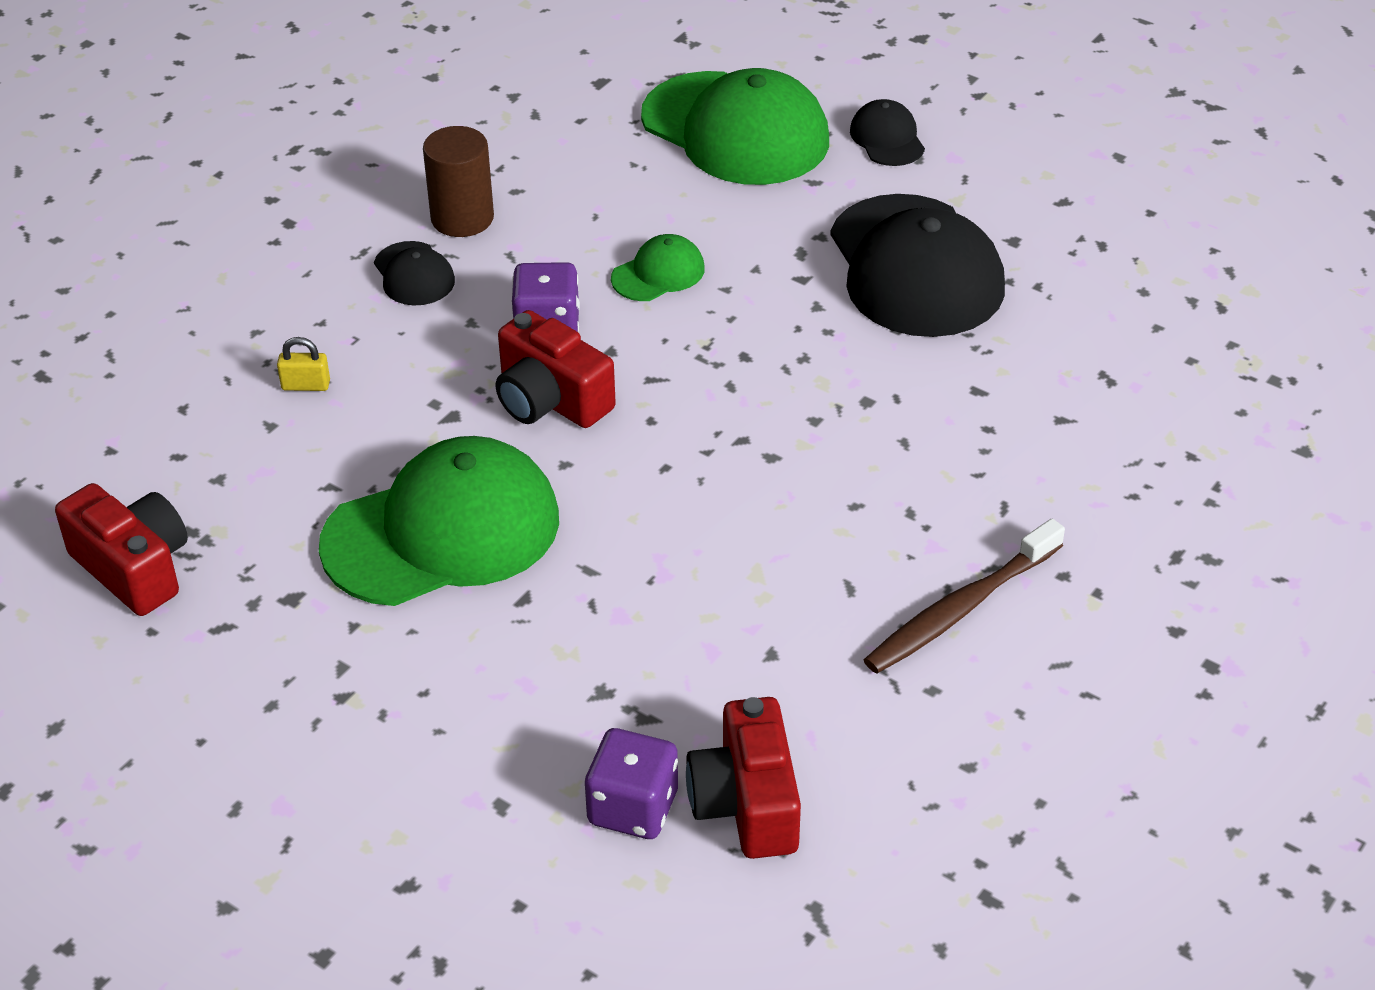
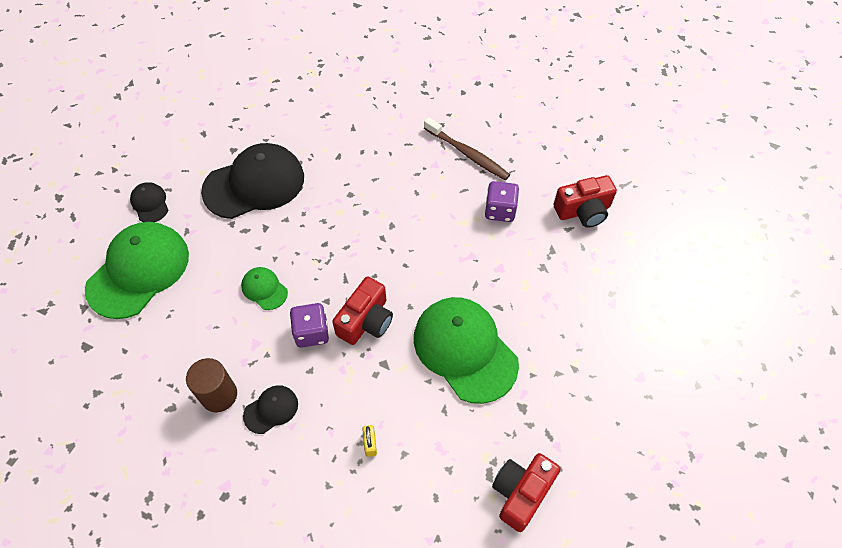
camera: 100 degrees left, 15 degrees up
purple dice [585,728,678,839] -> purple dice moved to [485,181,519,222]
black cap [850,99,925,166] -> black cap turned 90 degrees clockwise [130,182,168,222]

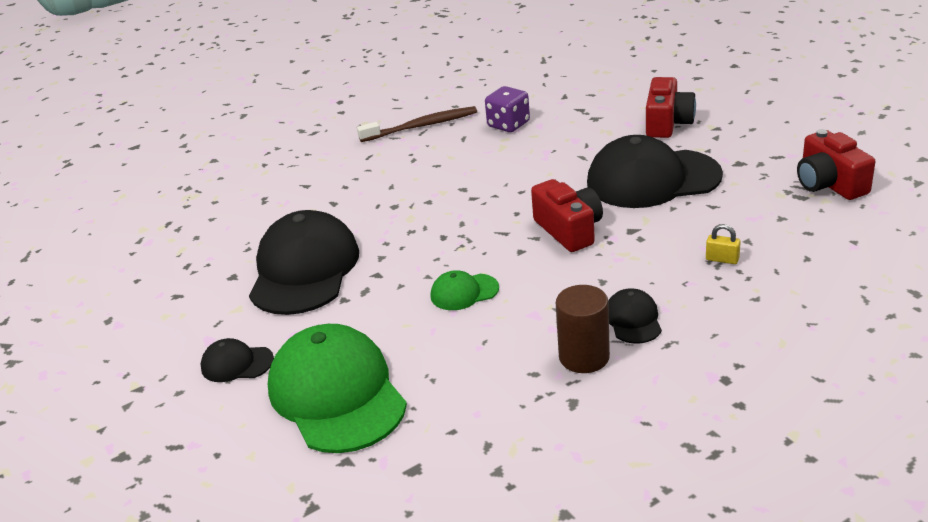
camera: 55 degrees left, 25 degrees down
purple dice [290,303,329,348] -> none
green cap [414,297,519,404] -> black cap [587,135,723,208]
red camera [553,175,617,228] -> red camera moved to [646,77,696,138]

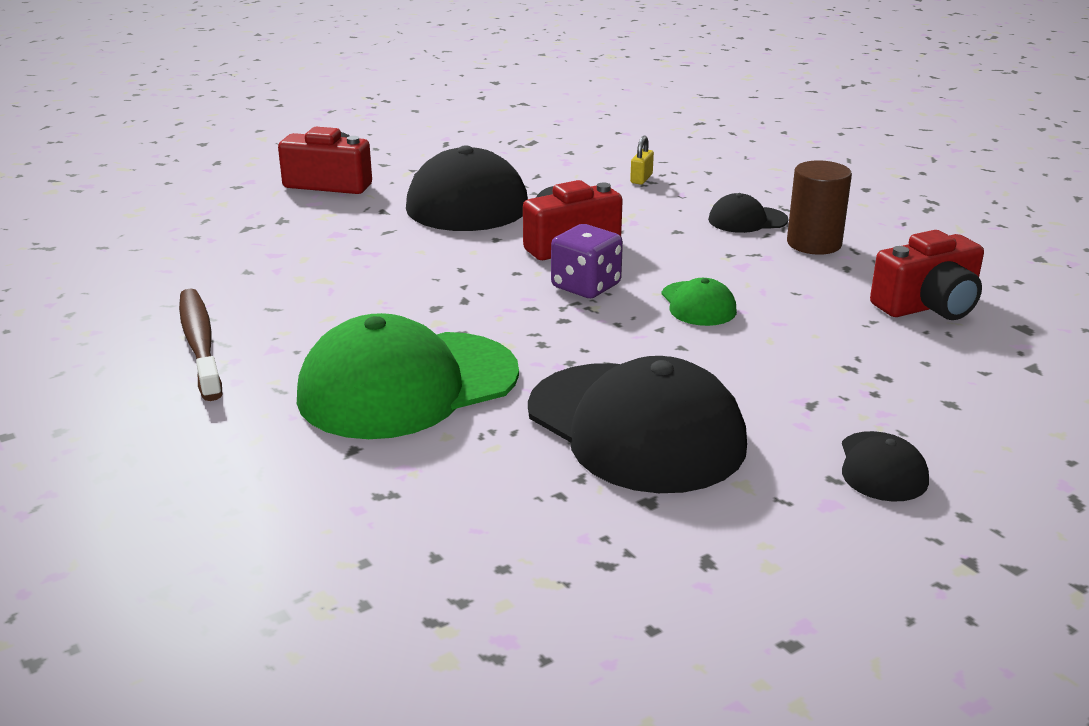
camera: 95 degrees left, 5 degrees down
black cap [249,210,359,315] -> black cap turned 135 degrees counterclockwise [528,356,747,493]
green cap [268,324,407,453] -> green cap moved to [297,313,519,439]
purple dice [485,86,530,132] -> purple dice moved to [551,224,623,298]
red camera [797,129,875,200] -> red camera moved to [870,230,984,320]

